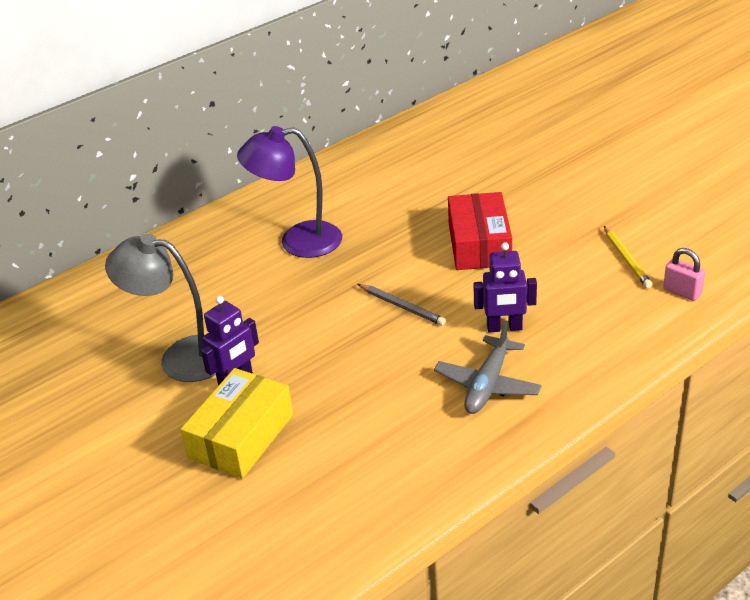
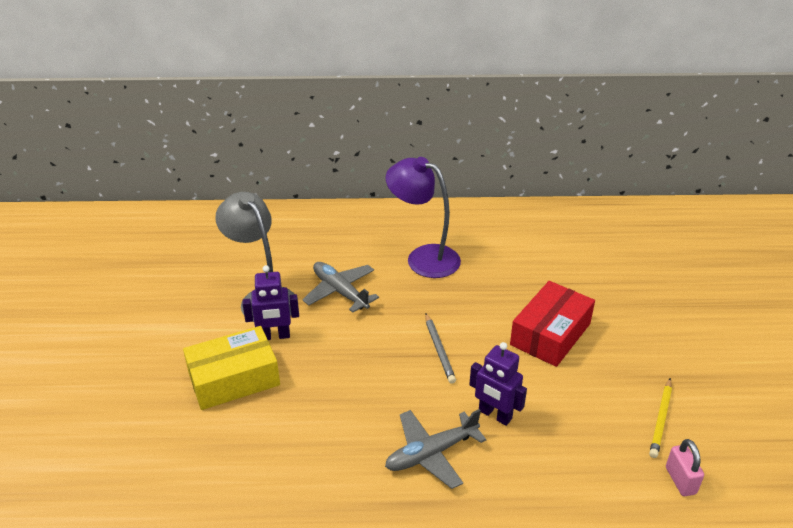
camera: 35 degrees right, 0 degrees up
none -> grey plane [302,262,379,313]

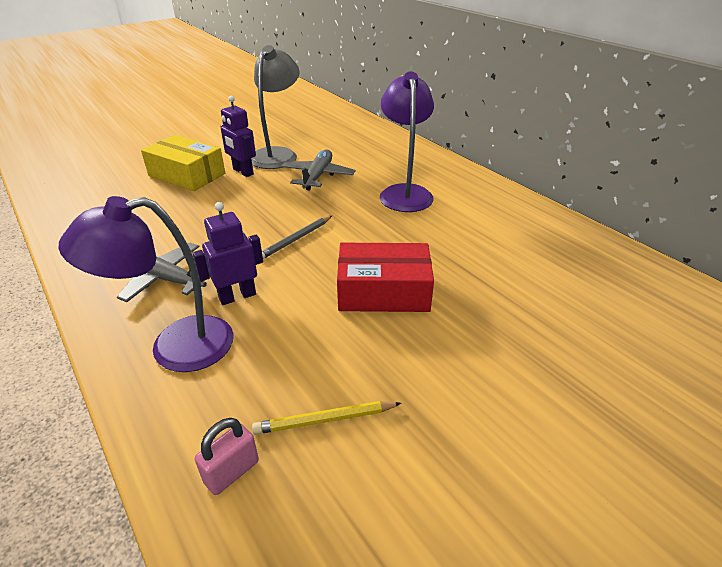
camera: 55 degrees right, 0 degrees up
purple robot [469,342,527,426] -> purple robot turned 60 degrees clockwise [192,202,263,305]
none -> purple lamp [59,196,234,372]

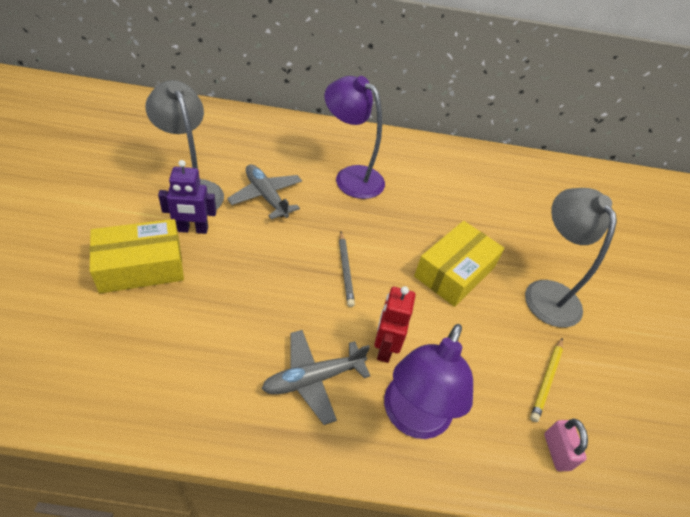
camera: 55 degrees left, 10 degrees up
purple robot [192,202,263,305] -> red robot [374,286,416,363]
red box [337,243,434,312] -> yellow box [414,221,505,307]
none -> grey lamp [525,188,617,328]

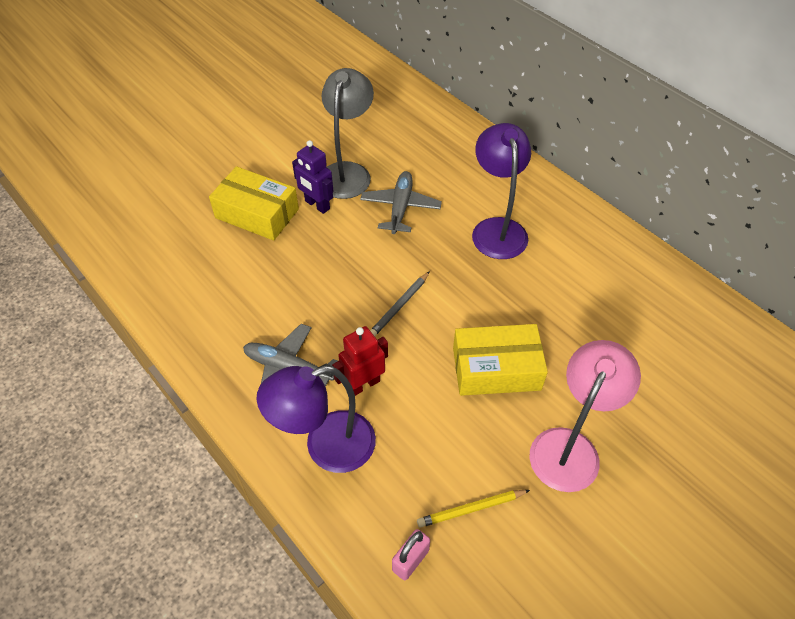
camera: 50 degrees right, 5 degrees up
grey lamp [525,188,617,328] -> pink lamp [529,340,641,492]

